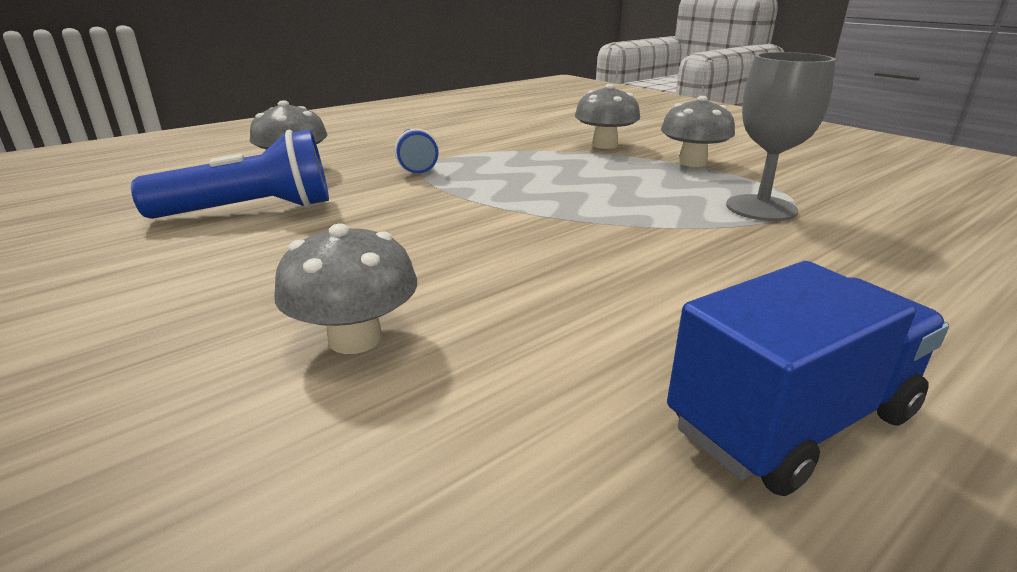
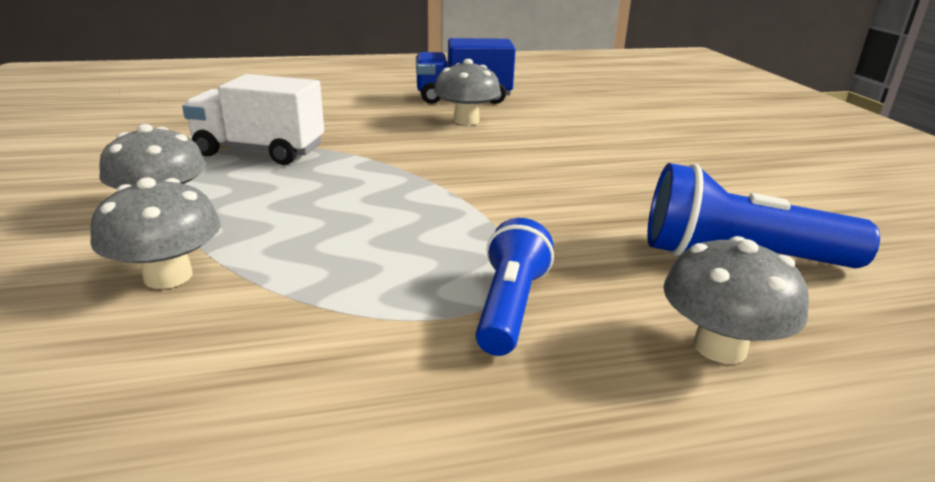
camera: 155 degrees left, 0 degrees up
grey mushroom [274,224,417,354] -> grey mushroom moved to [434,59,501,125]
grey goblet [726,52,836,221] -> white truck [182,74,324,165]

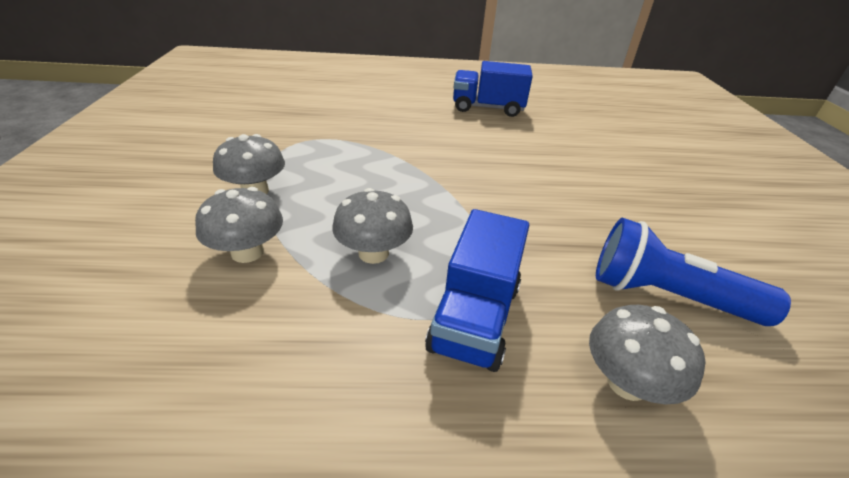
camera: 10 degrees right, 10 degrees up
white truck [182,74,324,165] -> none
grey mushroom [434,59,501,125] -> grey mushroom moved to [332,188,413,264]
blue flashlight [475,218,554,356] -> blue truck [425,209,529,372]

